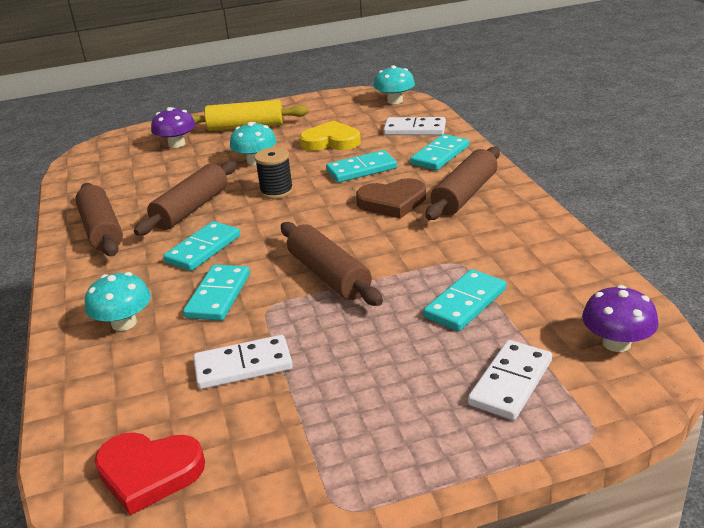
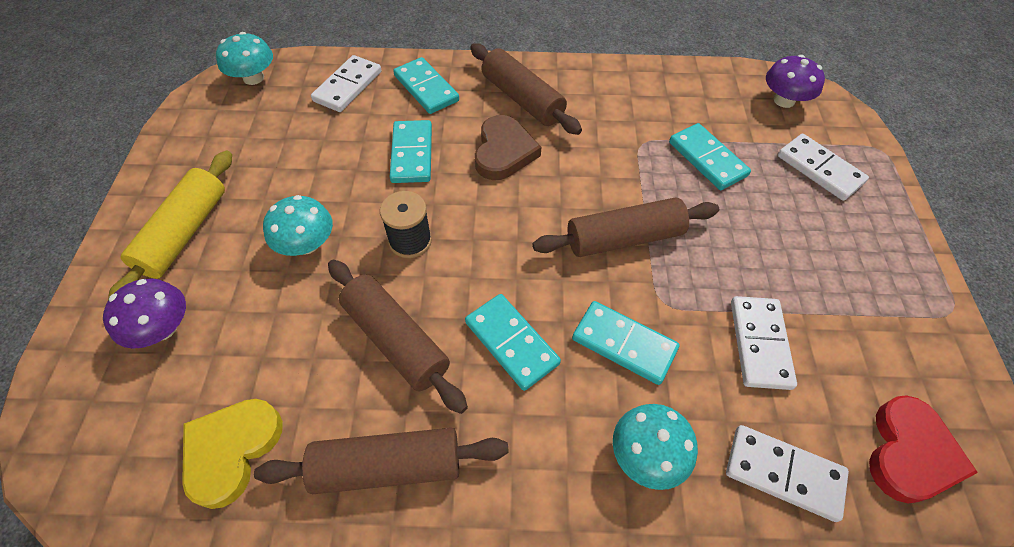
camera: 75 degrees left, 25 degrees up
yellow heart [300,121,361,151] -> yellow heart moved to [182,399,283,509]
none -> white domino [726,425,849,522]

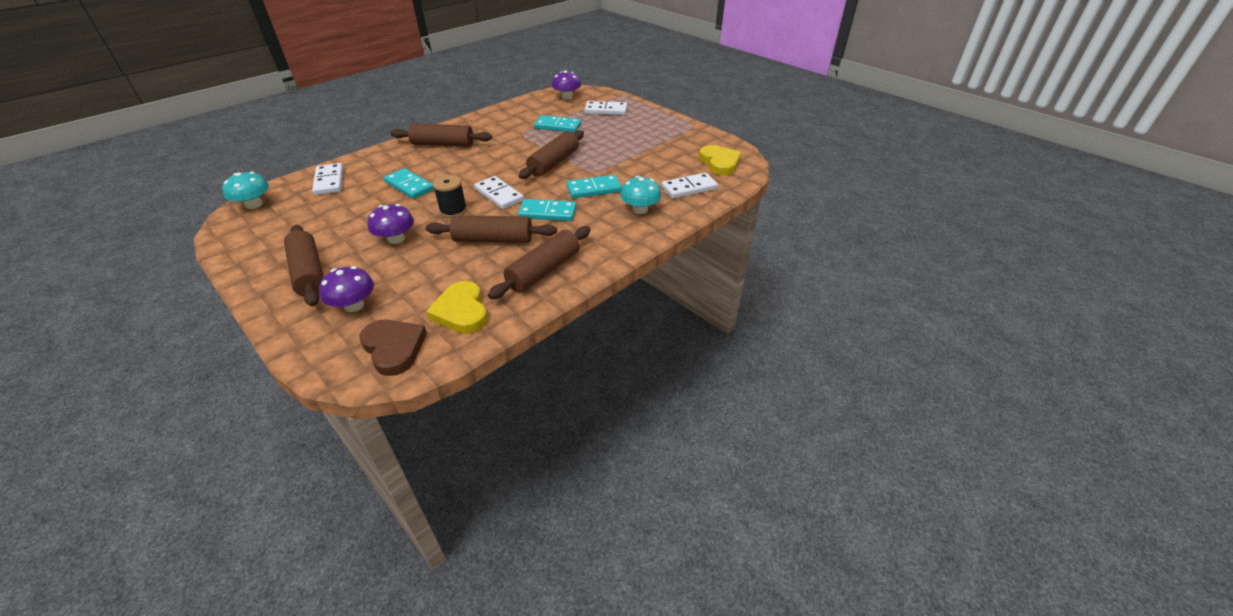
camera: 45 degrees left, 15 degrees down
yellow rolling pin [108,151,232,300] -> brown rolling pin [284,225,324,307]
turquoise mushroom [263,195,333,256] -> purple mushroom [368,204,414,244]
turquoise domino [393,57,459,114] -> none
brown heart [475,115,542,180] -> brown heart moved to [359,320,427,376]
white domino [731,296,797,390] -> white domino moved to [474,176,524,209]
red heart [869,395,978,504] -> yellow heart [699,145,741,175]

